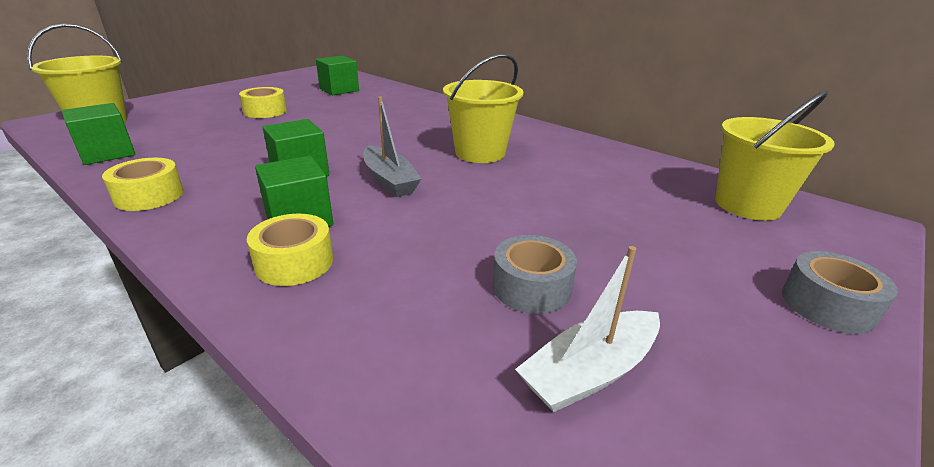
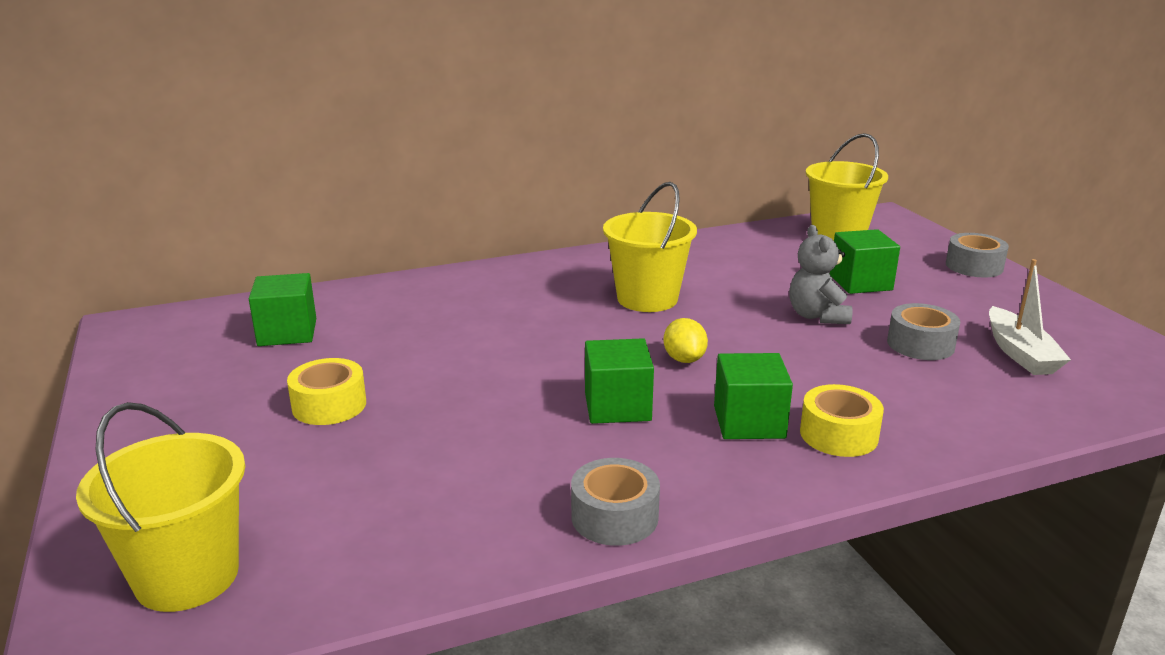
camera: 60 degrees left, 5 degrees down
green cube [62,103,136,165] -> green cube moved to [830,229,900,294]
yellow tape [102,158,184,211] -> grey tape [571,458,660,546]
grey boat [364,96,421,197] -> yellow lemon [663,318,708,363]
none -> grey teddy bear [789,225,852,324]

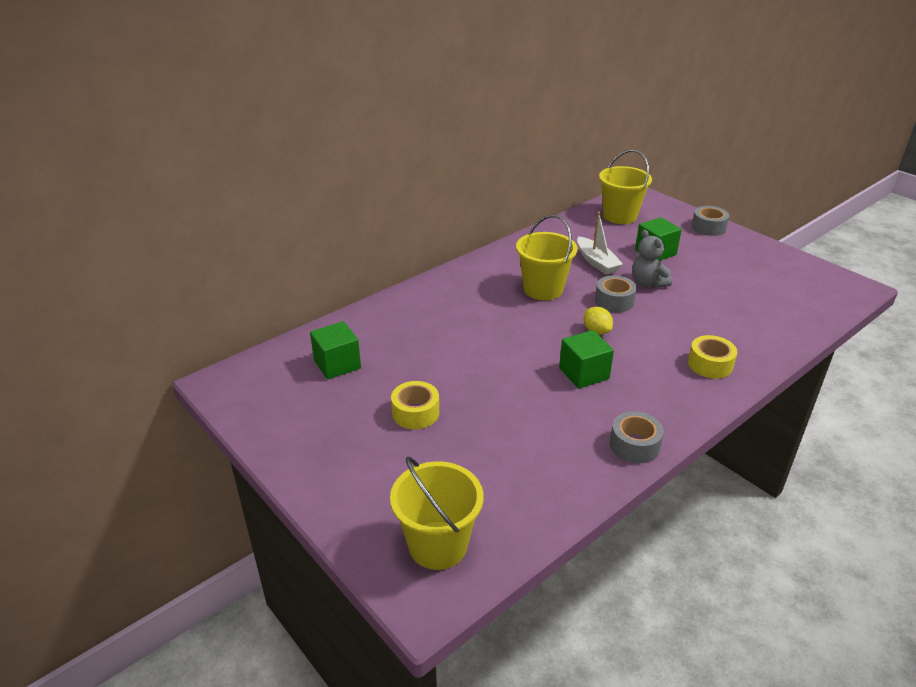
camera: 20 degrees left, 10 degrees up
green cube [714,353,793,439] -> none
grey tape [887,303,960,360] -> grey tape moved to [595,275,637,312]
white boat [989,259,1071,375] -> white boat moved to [577,212,623,275]

